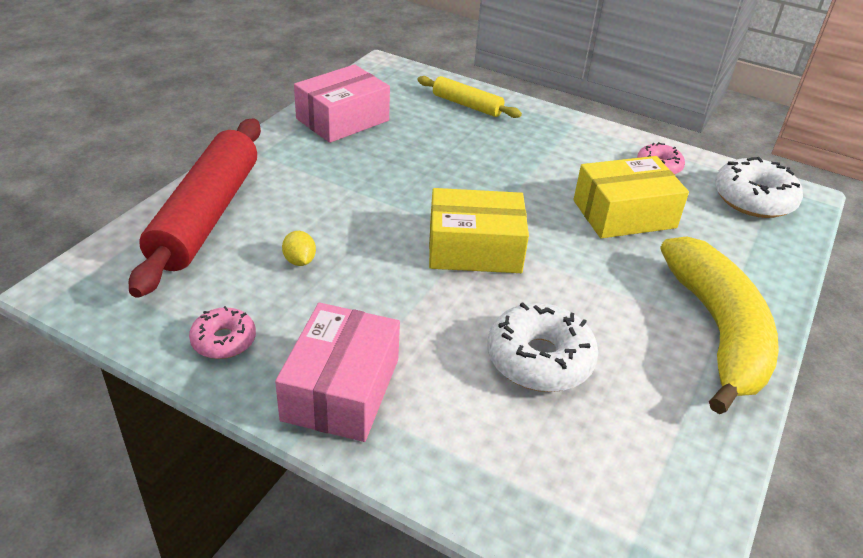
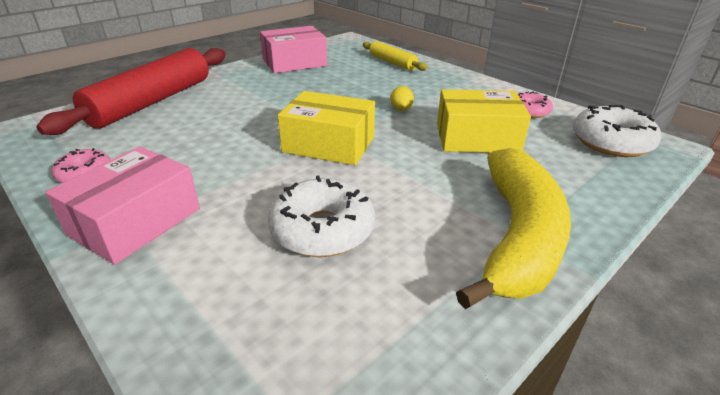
camera: 20 degrees right, 5 degrees down
yellow lemon [282,231,316,266] -> yellow lemon moved to [390,86,414,111]

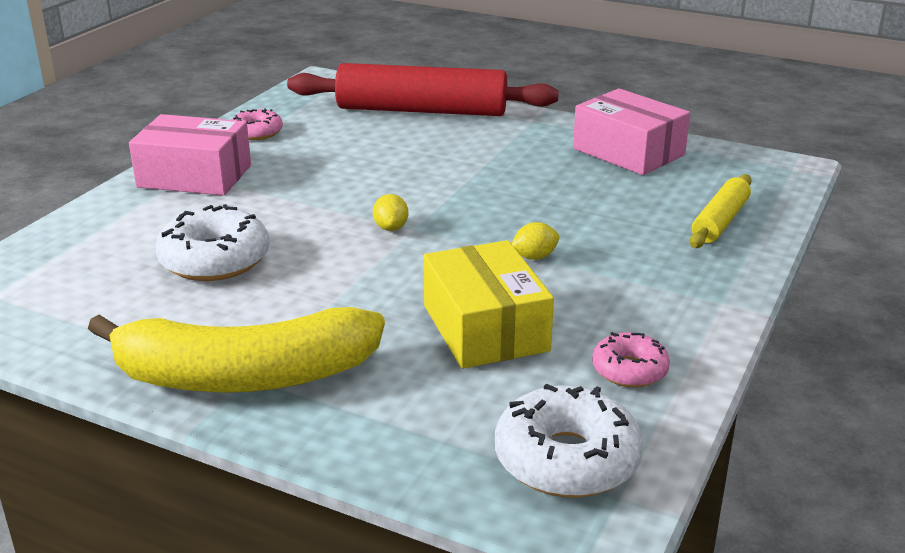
camera: 70 degrees right, 5 degrees down
yellow box [277,91,375,165] -> yellow lemon [373,194,408,231]

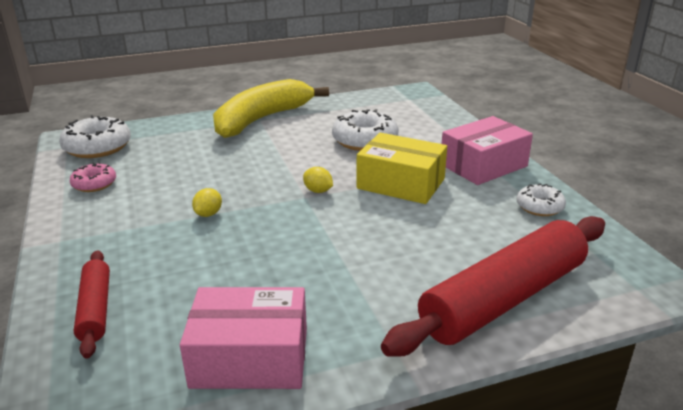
camera: 135 degrees right, 0 degrees up
pink donut [232,108,283,140] -> white donut [516,183,566,216]
yellow box [423,240,554,369] -> yellow box moved to [357,133,447,204]
yellow rolling pin [689,174,752,248] -> red rolling pin [74,250,110,359]

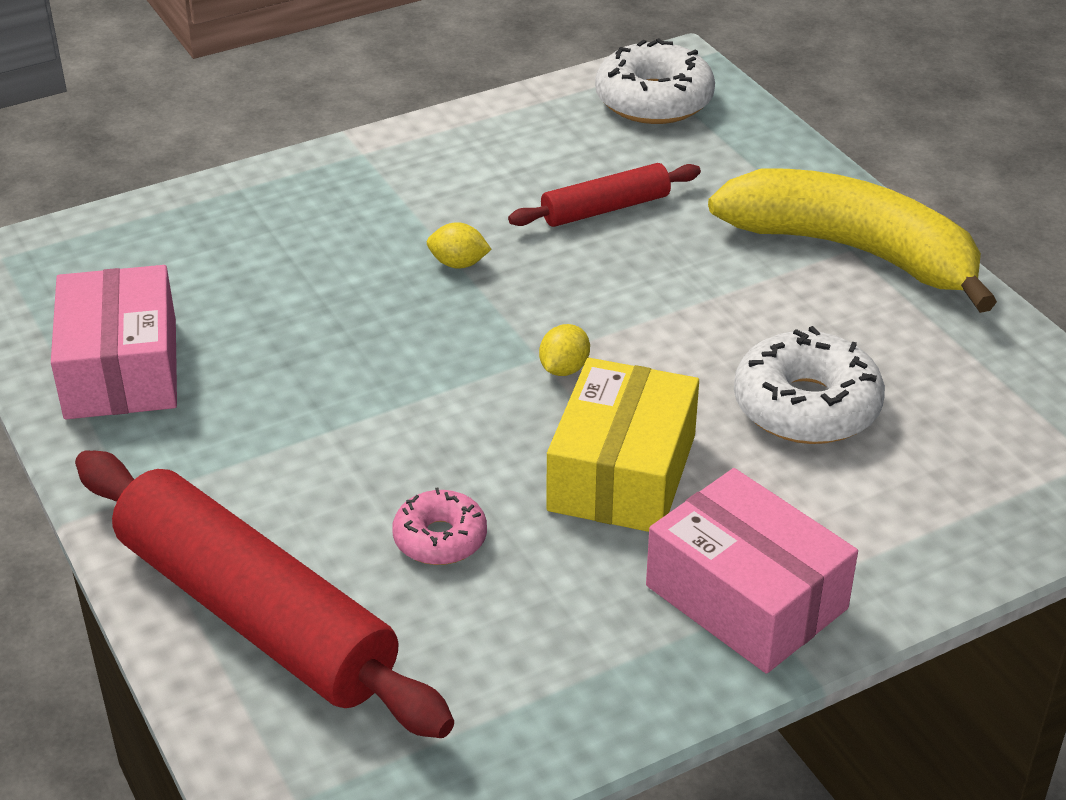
camera: 80 degrees right, 10 degrees up
pink donut [70,162,116,192] -> pink donut moved to [392,487,487,565]
red rolling pin [74,250,110,359] -> red rolling pin moved to [508,163,701,227]
white donut [516,183,566,216] -> none

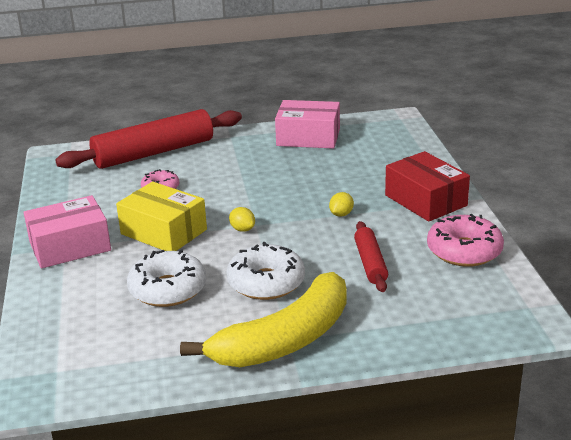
camera: 110 degrees right, 10 degrees down
white donut [595,38,715,124] -> white donut moved to [226,242,305,300]
none -> red box [385,151,470,222]
none -> pink donut [427,214,504,267]

